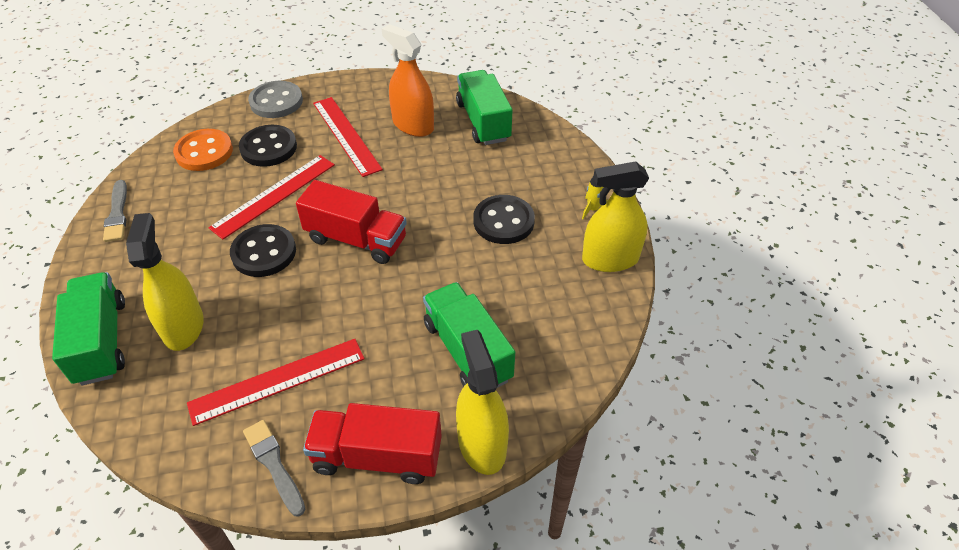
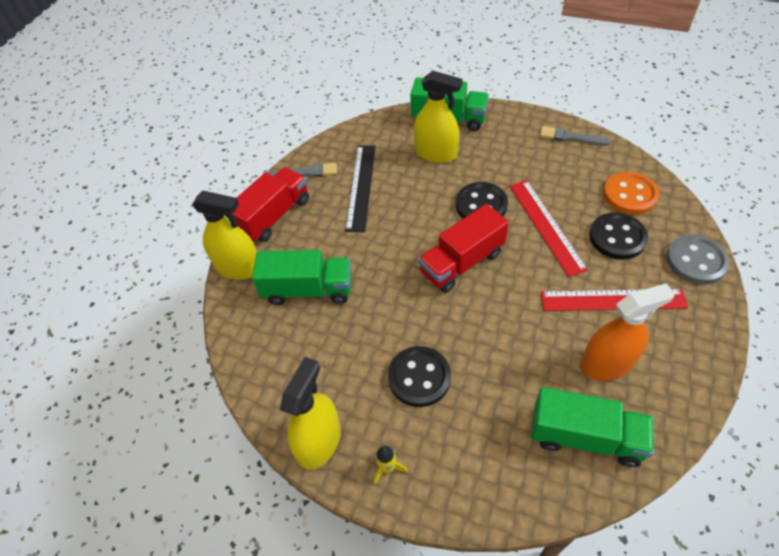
camera: 125 degrees right, 5 degrees up
red ruler [187,339,365,426] -> black ruler [345,146,376,232]

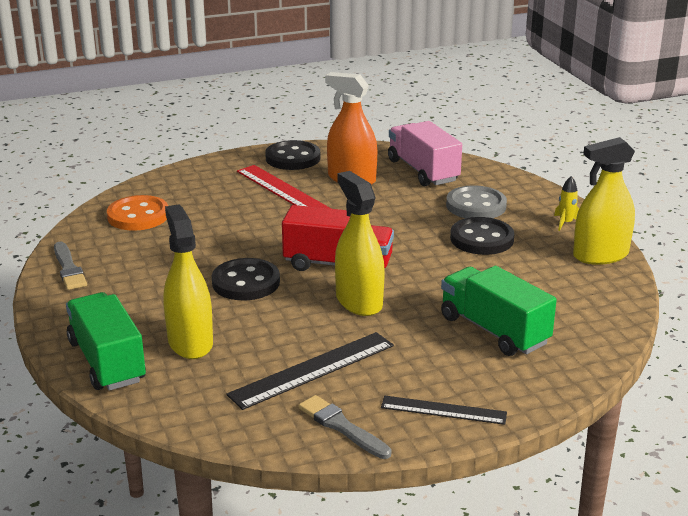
camera: 135 degrees left, 25 degrees down
yellow spray bottle [192,191,257,280] -> yellow spray bottle moved to [335,171,385,316]
red truck [229,167,309,243] -> black ruler [381,396,507,425]
red ruler [510,180,588,277] -> none
green truck [531,387,654,467] -> pink truck [388,121,462,186]
black button [589,212,648,260] -> black button moved to [265,140,321,170]
grey button [666,234,730,285] -> grey button moved to [446,185,507,218]

